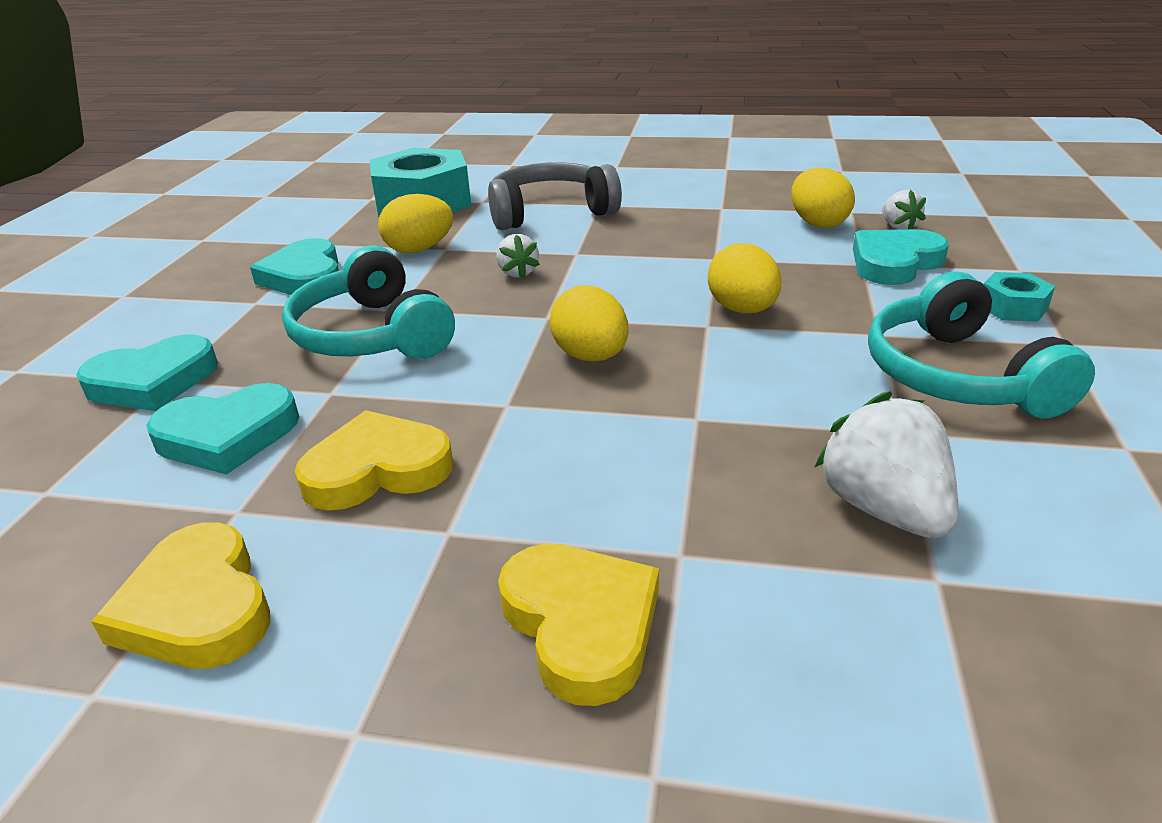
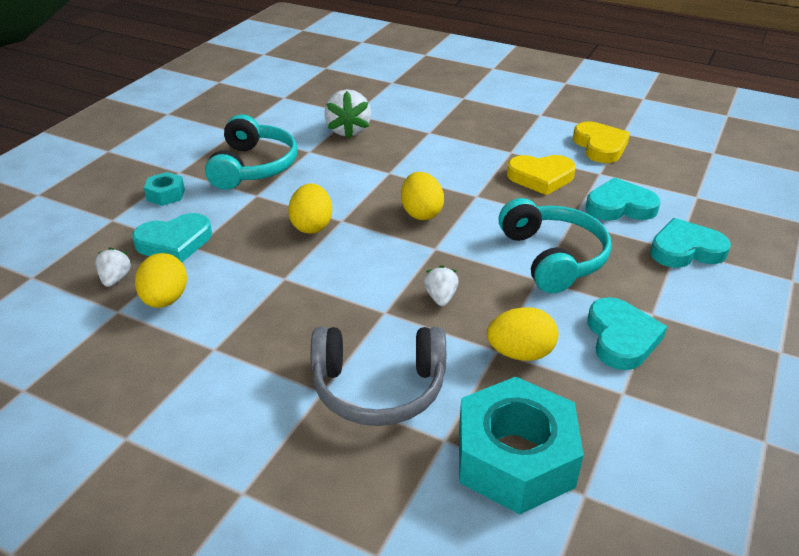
camera: 165 degrees left, 5 degrees up
yellow heart [498,543,659,706] -> none

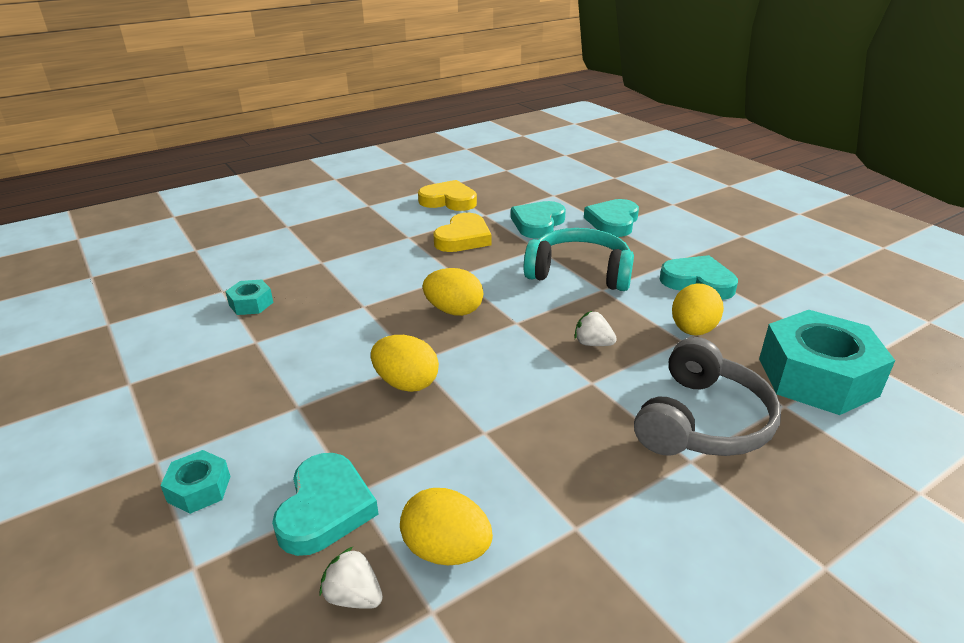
camera: 60 degrees left, 5 degrees down
turquoise headphones [205,114,297,190] -> none
white strawberry [324,89,371,139] -> turquoise nut [225,279,273,315]

